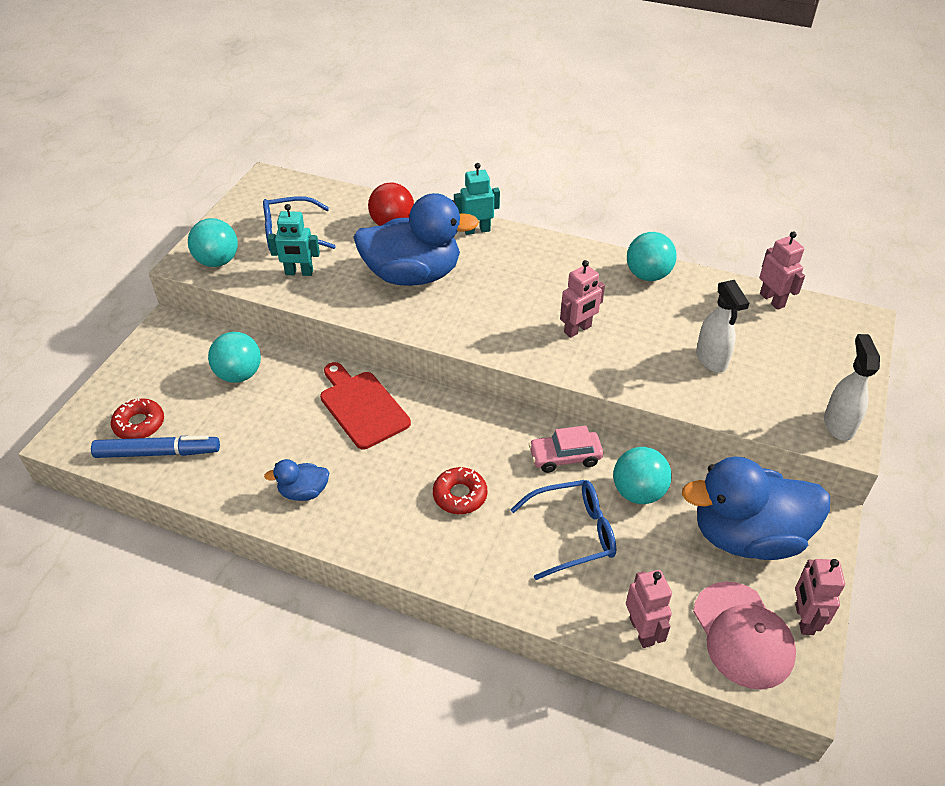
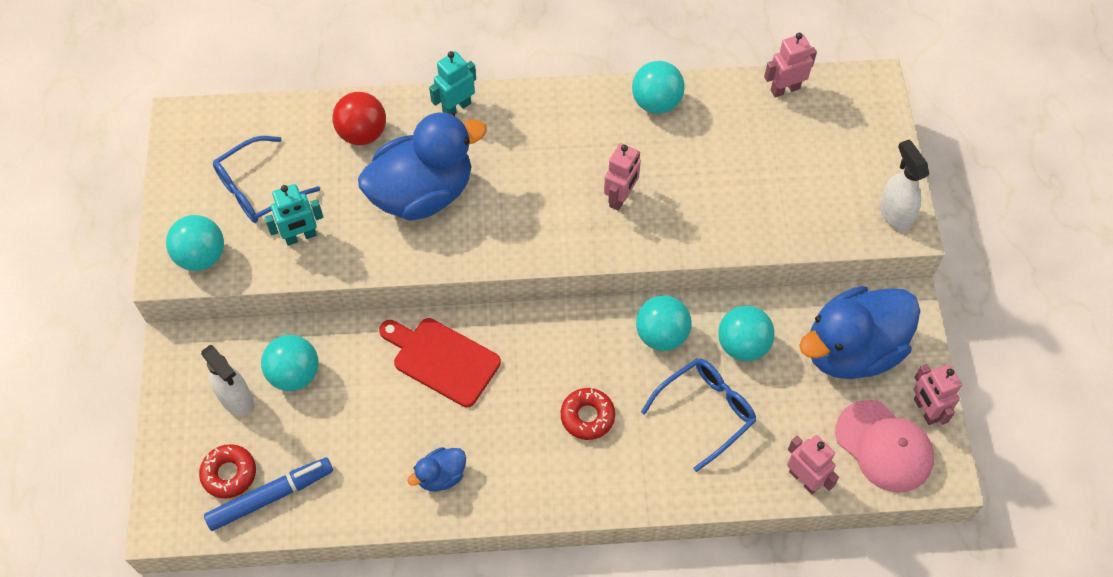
camera: 25 degrees left, 15 degrees up
pink car [529,426,603,473] -> turquoise ball [636,295,692,351]
white spray bottle [696,280,749,372] -> white spray bottle moved to [201,344,254,416]
pink robot [760,231,805,310] -> pink robot turned 60 degrees counterclockwise [764,33,817,98]

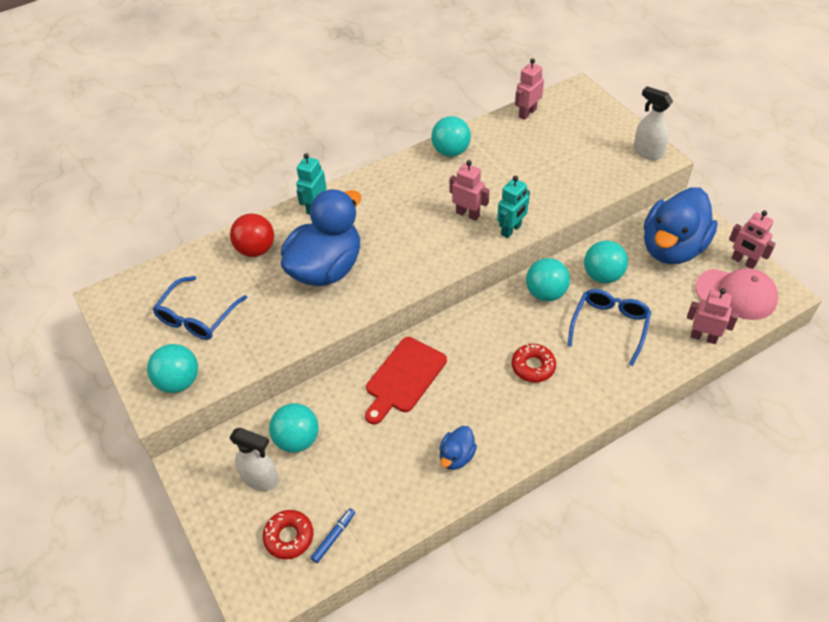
camera: 25 degrees left, 10 degrees down
blue marker [204,457,333,531] -> blue marker [311,508,355,563], size x0.53
turquoise robot [264,184,324,246] -> turquoise robot moved to [497,176,530,238]
red cutting board [379,318,501,407] -> red cutting board turned 60 degrees counterclockwise [365,337,447,425]
pink robot [604,143,641,211] -> pink robot turned 60 degrees counterclockwise [450,160,489,221]

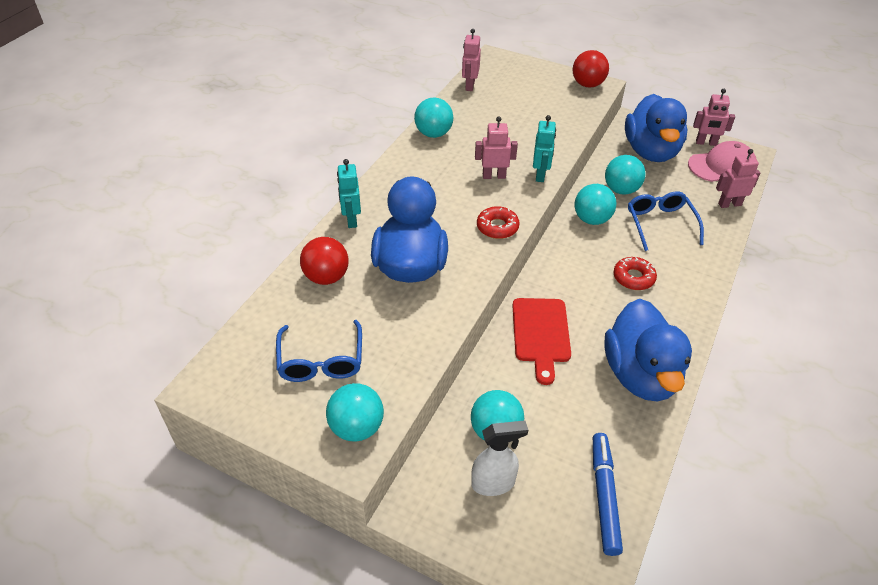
camera: 35 degrees left, 5 degrees down
red donut [263,510,313,559] -> red donut moved to [477,206,520,239]
blue marker [311,508,355,563] -> blue marker [593,433,623,556], size x1.87
blue duck [439,426,477,470] -> blue duck [604,299,692,401], size x2.27
white spray bottle [633,86,673,160] -> red ball [573,50,609,88]

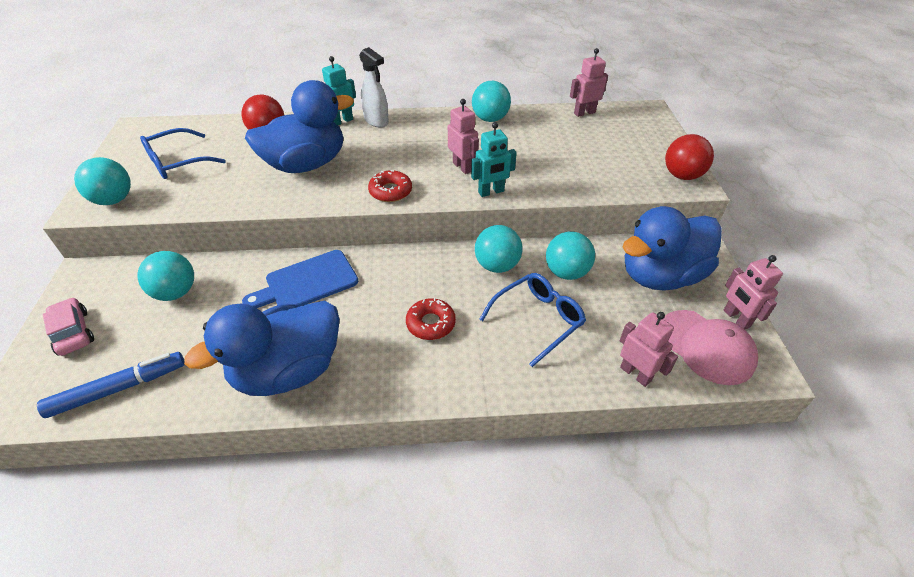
camera: 60 degrees right, 0 degrees up
white spray bottle [471,420,528,496] -> white spray bottle moved to [359,47,389,127]
red cutting board [513,298,571,385] -> blue cutting board [242,250,358,308]
none -> pink car [43,297,94,356]

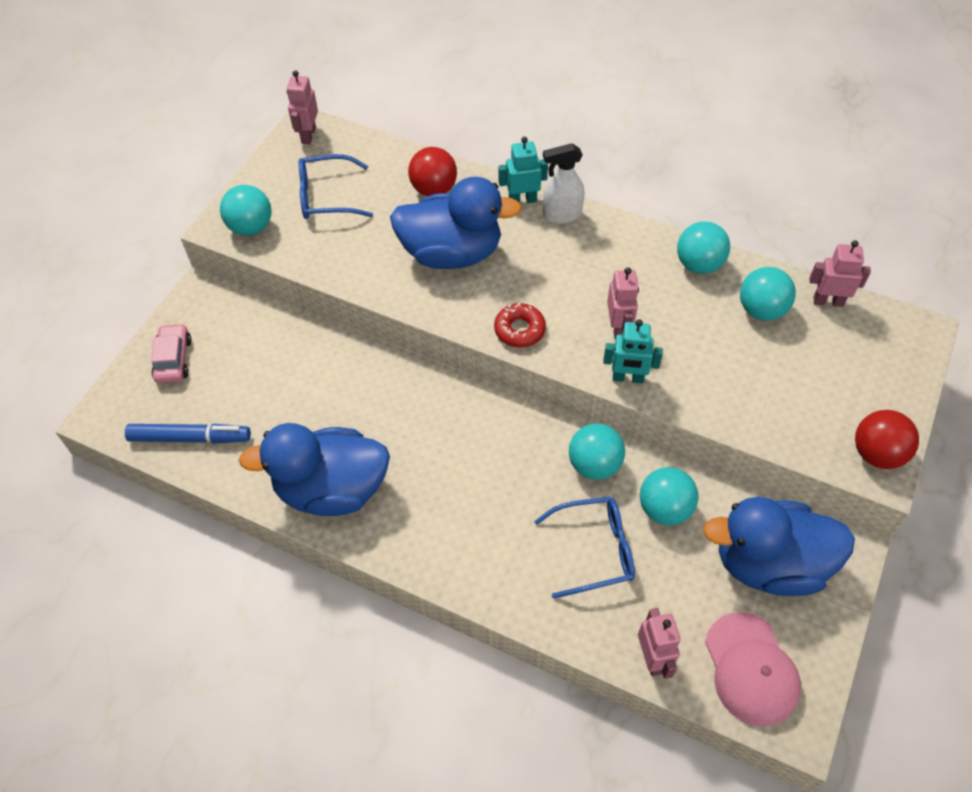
camera: 30 degrees right, 10 degrees up
turquoise ball [138,251,194,301] -> turquoise ball moved to [740,267,796,321]
blue cutting board [242,250,358,308] -> none
white spray bottle [359,47,389,127] -> white spray bottle turned 90 degrees clockwise [543,143,584,224]
red donut [406,298,456,340] -> none
pink robot [724,255,783,329] -> pink robot moved to [287,70,318,144]

